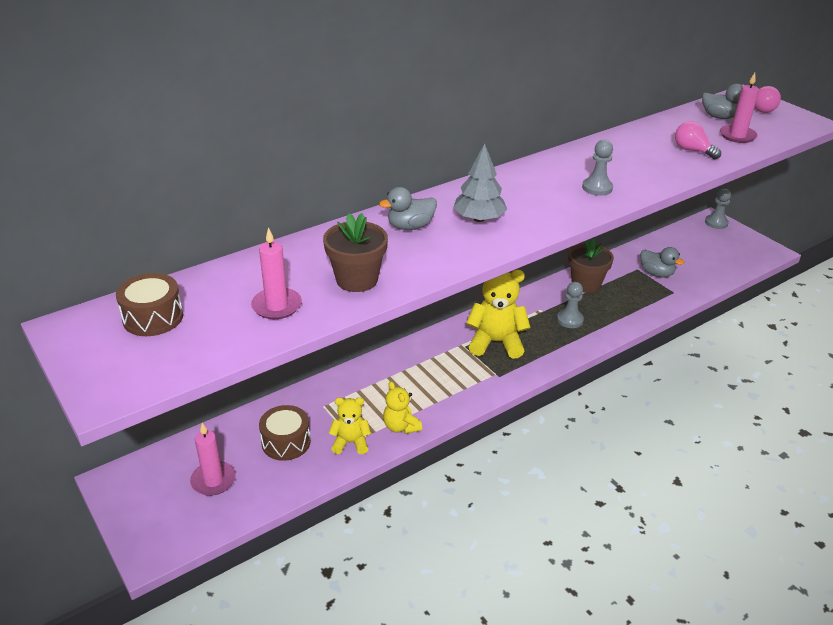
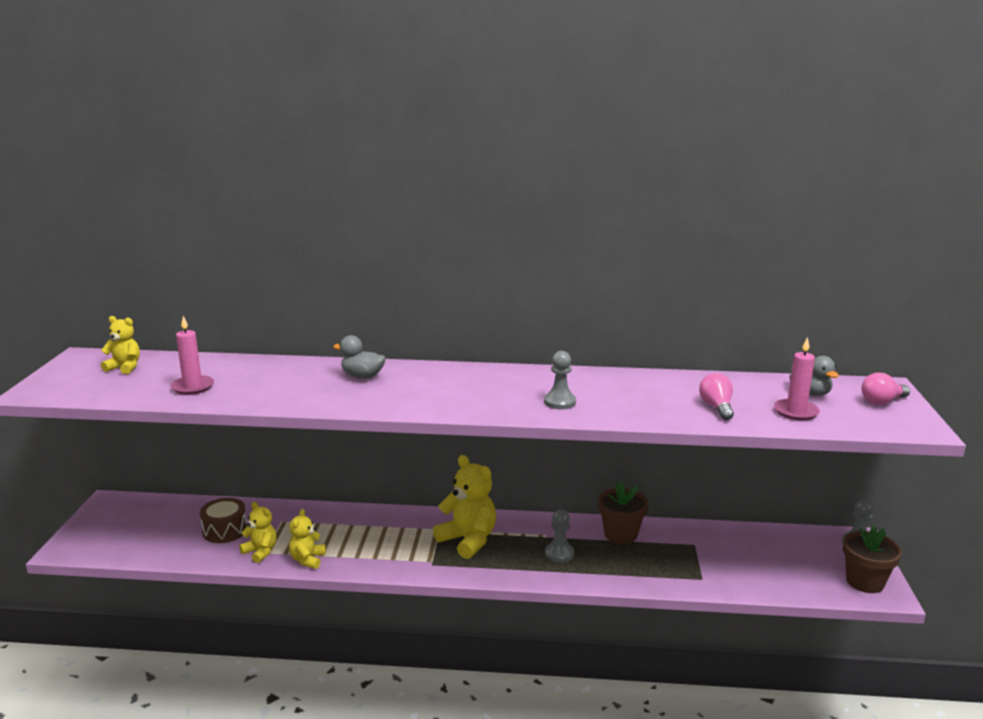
camera: 40 degrees right, 15 degrees down
brown drum [116,273,183,336] -> yellow teddy bear [101,316,140,374]
pink candle [190,423,236,496] -> none
brown flower pot [323,213,388,292] -> brown flower pot moved to [843,525,902,593]
grey tree [453,143,507,222] -> none
grey duck [640,247,684,278] -> none

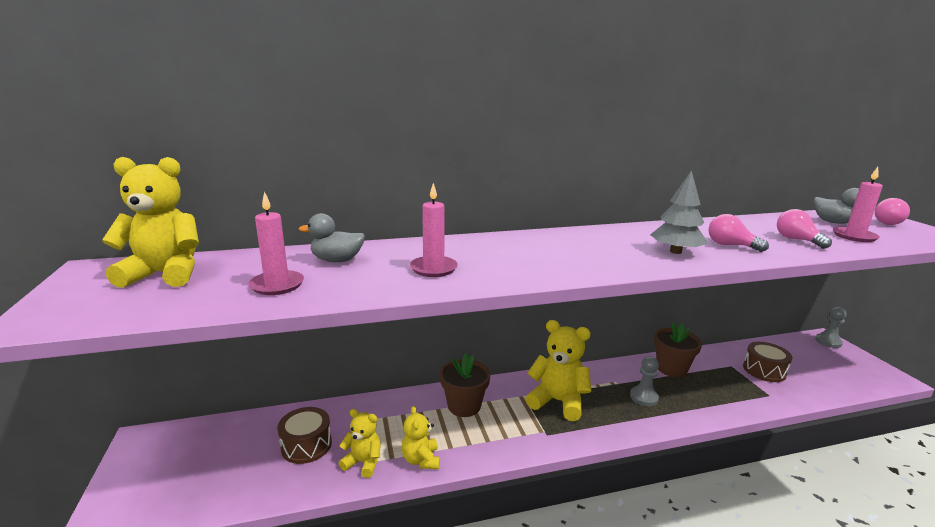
camera: 20 degrees left, 0 degrees up
yellow teddy bear [101,316,140,374] -> yellow teddy bear [102,157,199,288], size x1.72
grey duck [333,335,386,379] -> grey duck moved to [299,213,365,262]
grey pawn [544,351,576,409] -> grey tree [650,170,707,254]
brown flower pot [843,525,902,593] -> brown flower pot moved to [440,353,490,417]
none -> pink candle [410,183,458,277]
none -> pink light bulb [709,214,769,252]
none -> brown drum [743,342,792,382]

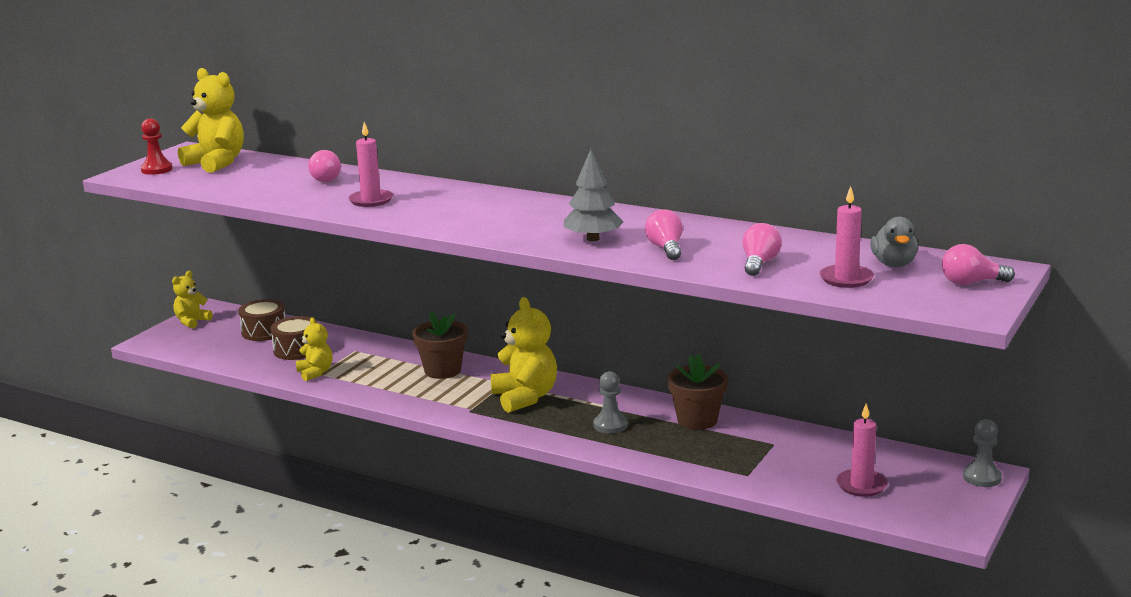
camera: 45 degrees right, 0 degrees up
pink candle [249,192,304,295] -> pink candle moved to [837,404,888,497]
grey duck [299,213,365,262] -> pink light bulb [308,150,341,182]
yellow teddy bear [401,406,440,469] -> yellow teddy bear moved to [172,271,213,329]
brown drum [743,342,792,382] -> brown drum moved to [238,299,285,341]
none -> red pawn [141,118,173,175]

